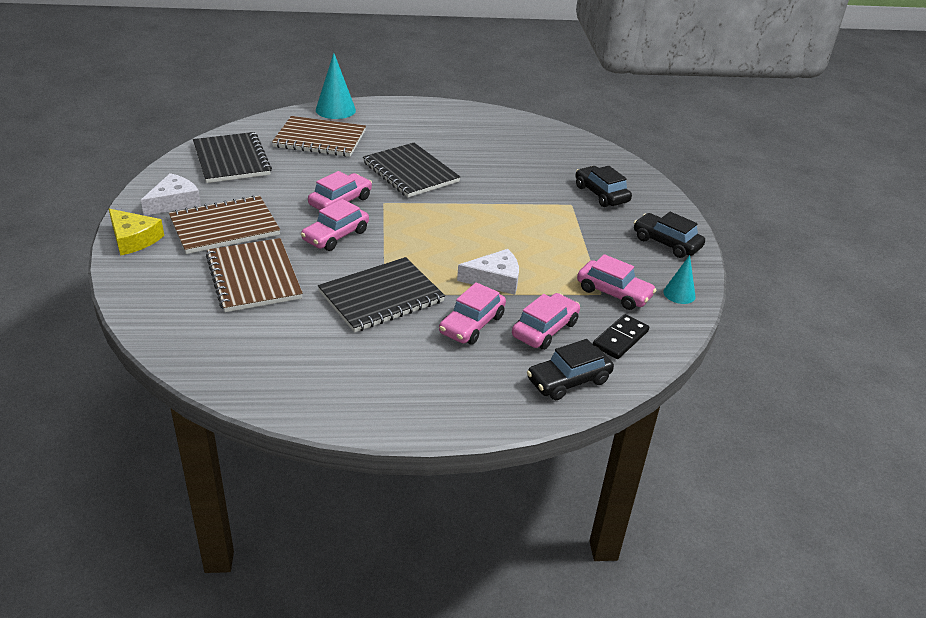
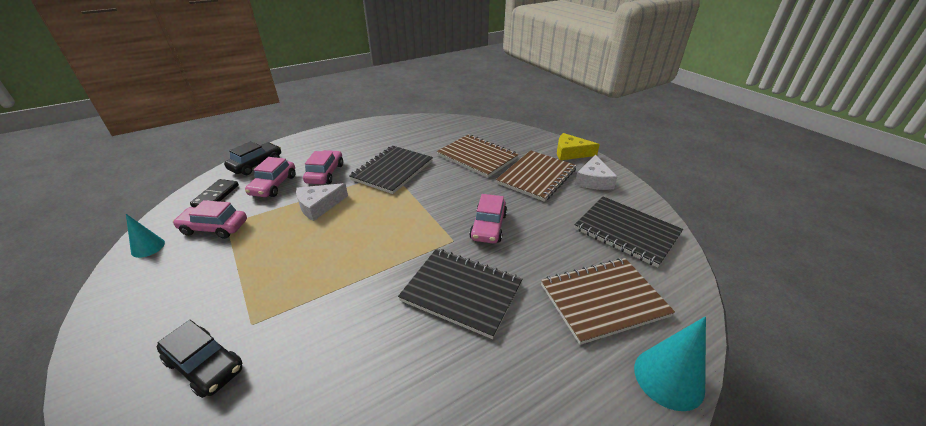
camera: 155 degrees right, 0 degrees up
pink car [301,199,369,251] -> none
black car [634,212,705,258] -> none

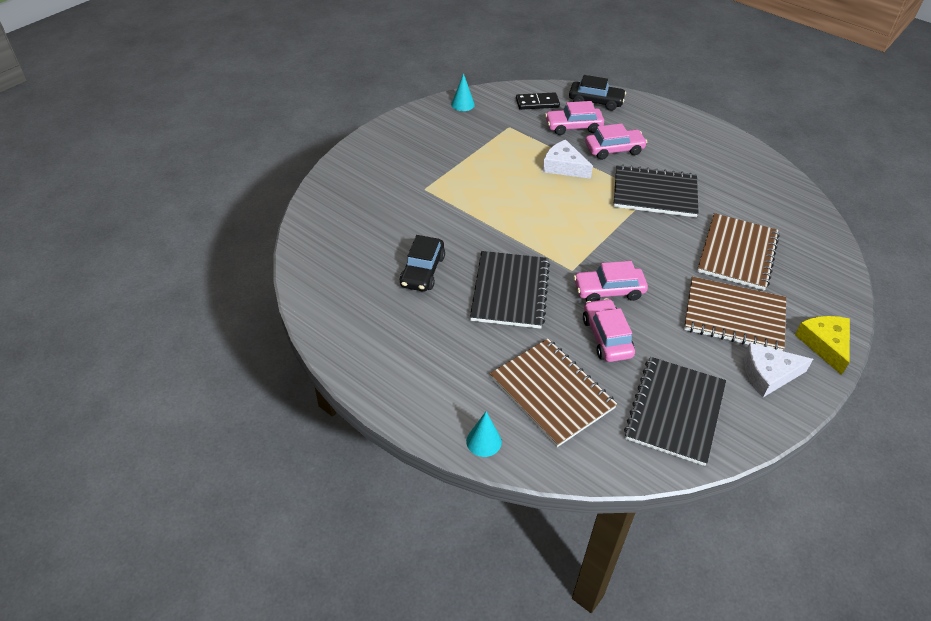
camera: 70 degrees right, 10 degrees up
black car [157,320,243,398] -> black car moved to [399,235,445,292]
pink car [173,200,247,239] -> pink car moved to [583,298,635,362]
turquoise cone [634,316,706,411] -> turquoise cone [466,412,502,457], size x0.60

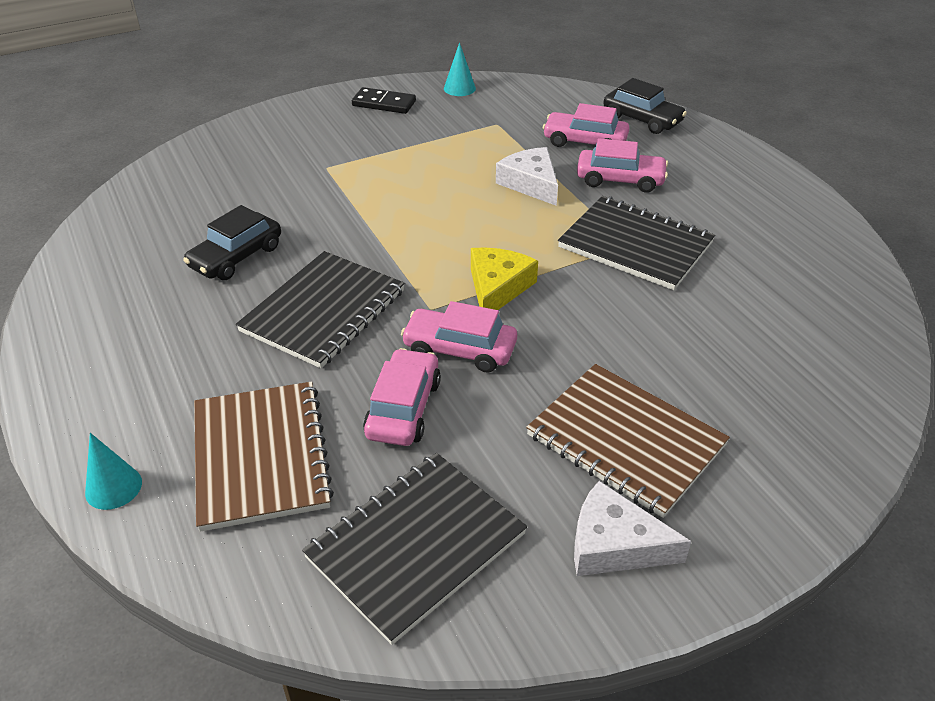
camera: 25 degrees right, 5 degrees down
black domino [516,92,560,110] -> black domino moved to [352,87,416,114]
brown notebook [697,213,780,291] -> none
yellow cheese [795,316,850,375] -> yellow cheese moved to [471,248,538,310]

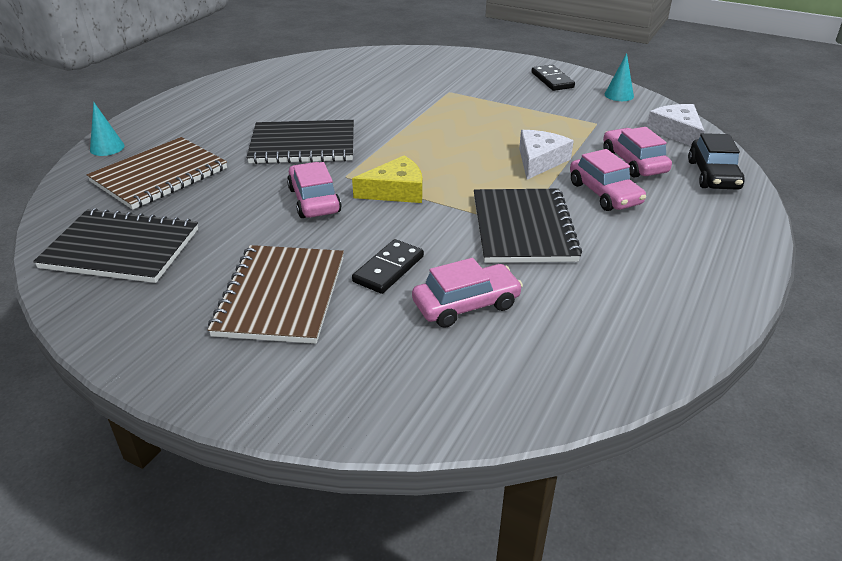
camera: 55 degrees right, 5 degrees down
black car [183,205,281,280] -> none
pink car [363,348,441,446] -> pink car moved to [412,258,523,328]
white cheese [574,481,691,576] -> white cheese moved to [647,104,704,146]
none -> black domino [352,239,424,294]

